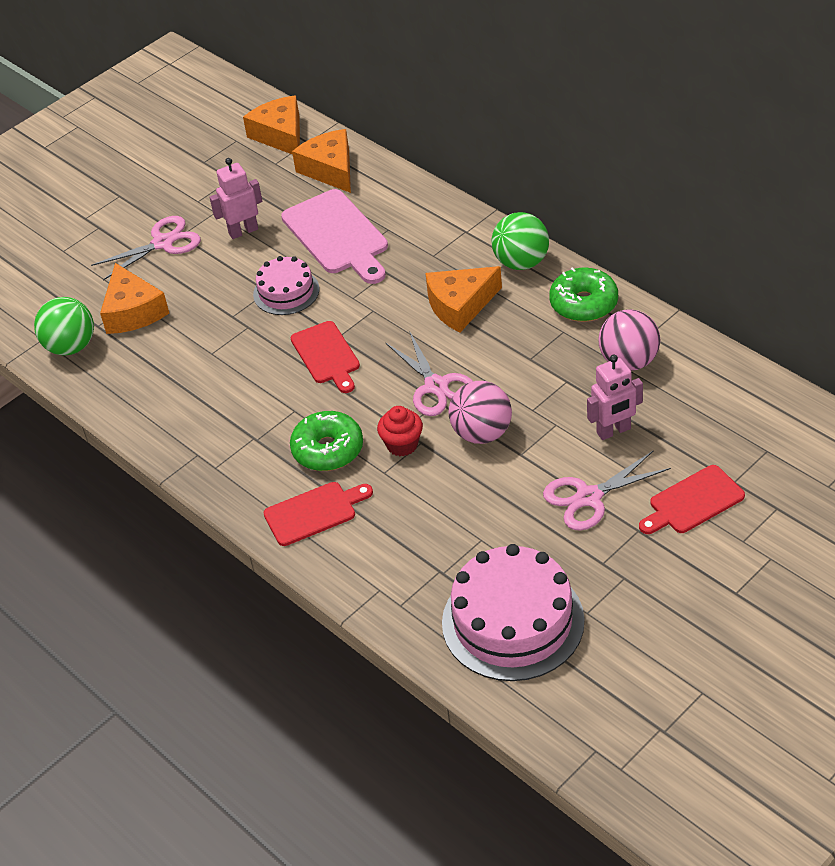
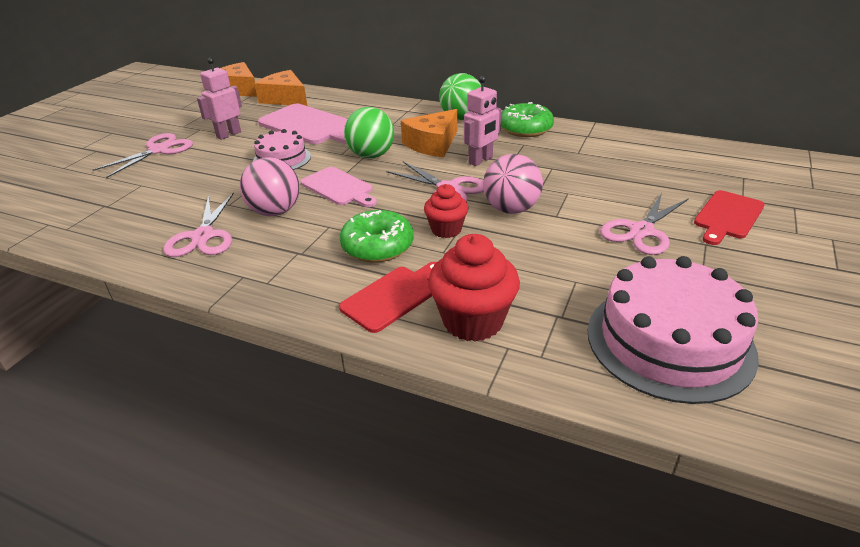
camera: 25 degrees left, 10 degrees down
green ball [34,297,94,355] -> green ball moved to [344,107,394,158]
orange cheese [100,263,169,334] -> none
red cutting board [291,321,360,393] -> pink cutting board [300,167,377,207]
pink robot [587,355,643,440] -> pink robot moved to [464,76,501,166]
pink ball [598,309,660,371] -> pink ball moved to [240,157,300,216]
none -> pink scissors [163,192,234,257]
none -> red cupcake [428,234,520,342]

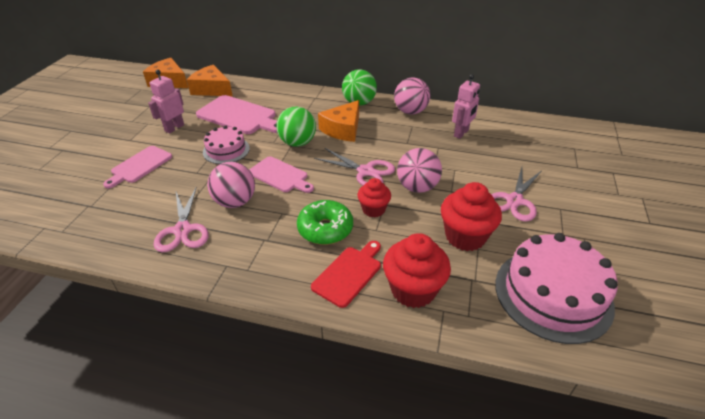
camera: 10 degrees left, 5 degrees up
pink scissors [93,133,193,178] -> none
pink robot [464,76,501,166] -> pink robot moved to [452,74,480,139]
green donut [501,102,554,137] -> pink ball [394,77,430,114]
red cutting board [694,190,765,245] -> none
none -> pink cutting board [103,146,172,188]
none -> red cupcake [441,182,502,251]

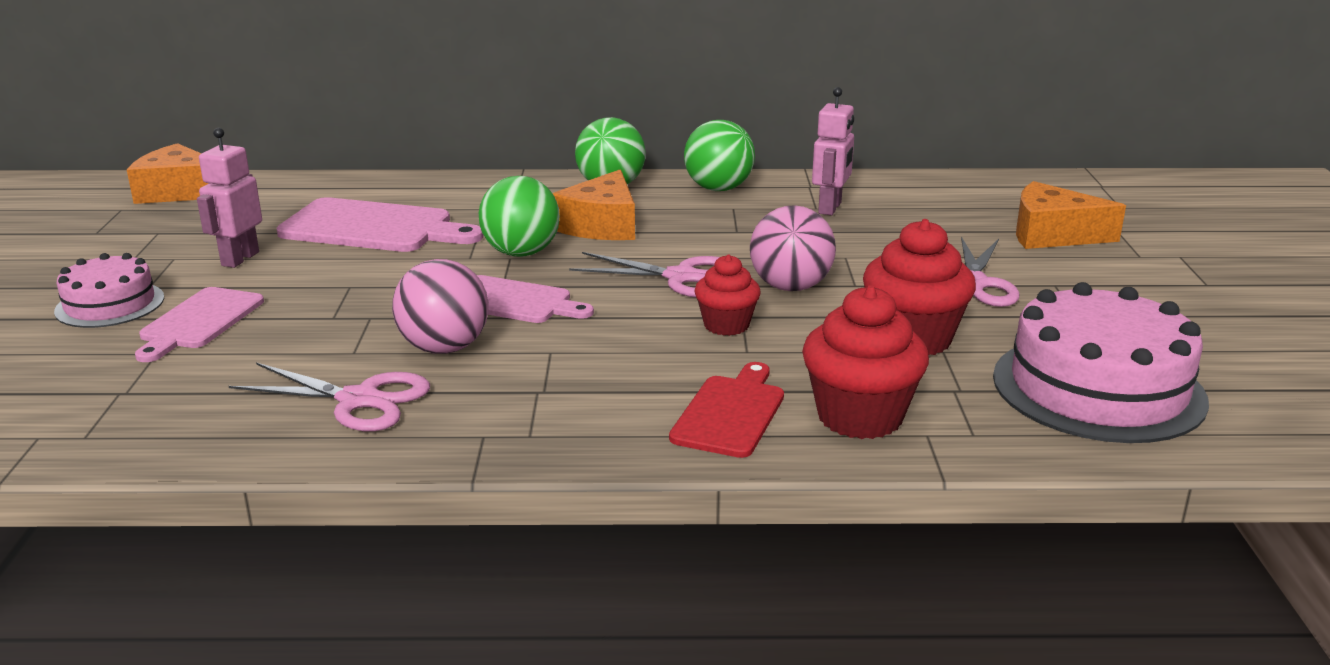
camera: 15 degrees left, 15 degrees down
pink scissors [154,187,209,253] -> pink scissors turned 45 degrees counterclockwise [229,363,430,431]
orange cheese [187,65,233,97] -> orange cheese moved to [1016,181,1126,249]
pink cake [203,126,250,164] -> pink cake moved to [54,253,164,328]
green donut [297,200,353,245] -> none
pink ball [394,77,430,114] -> green ball [684,120,755,191]

